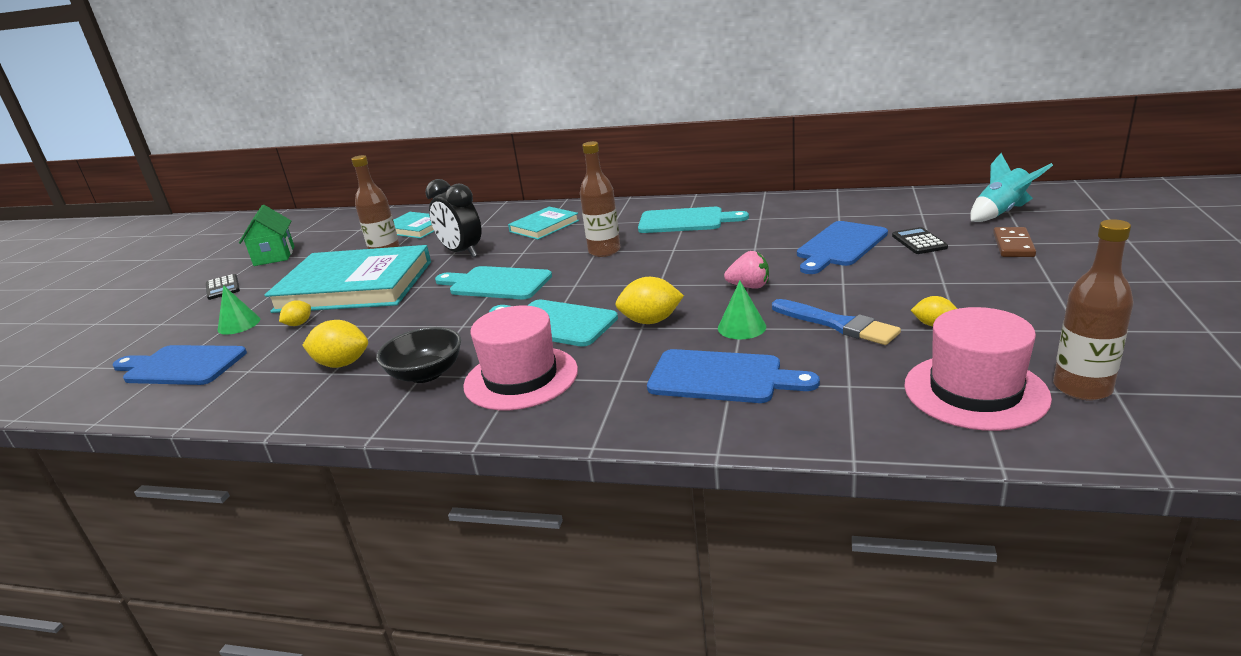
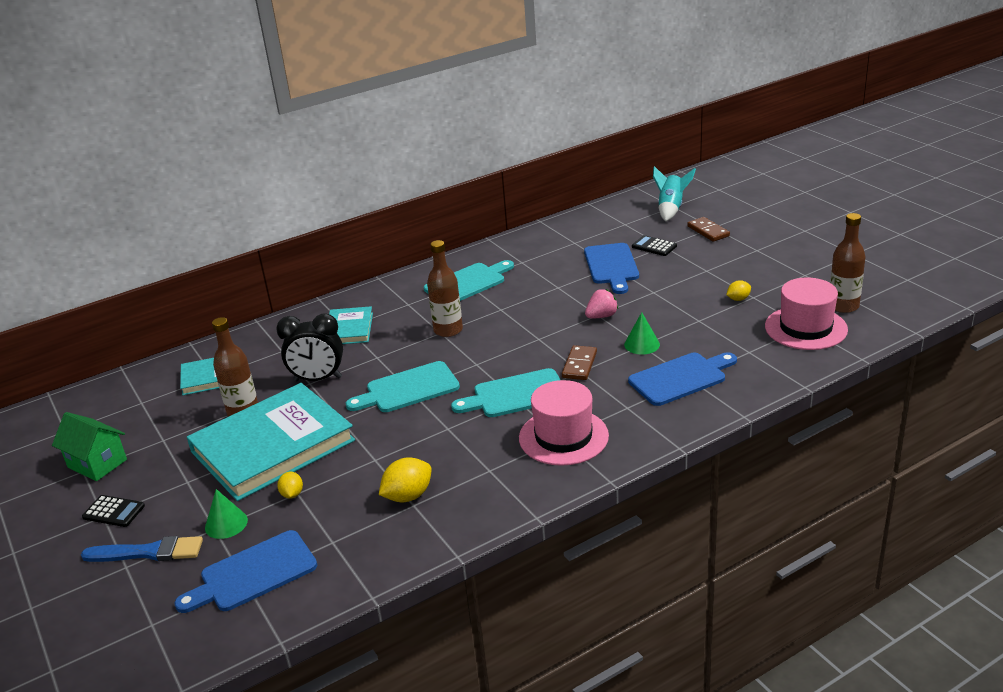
camera: 45 degrees left, 5 degrees up
black bowl [376,327,461,383] -> none
yellow lemon [615,277,684,324] -> brown domino [562,345,597,380]
blue brush [772,299,901,345] -> blue brush moved to [81,536,203,562]

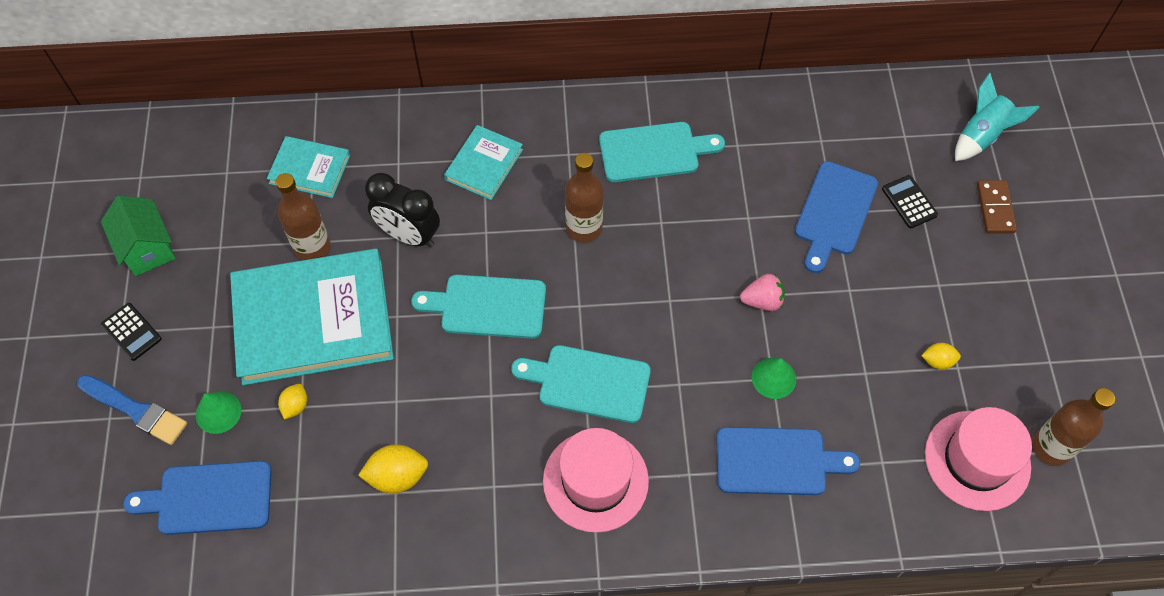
camera: 25 degrees right, 30 degrees up
brown domino [562,345,597,380] -> none

